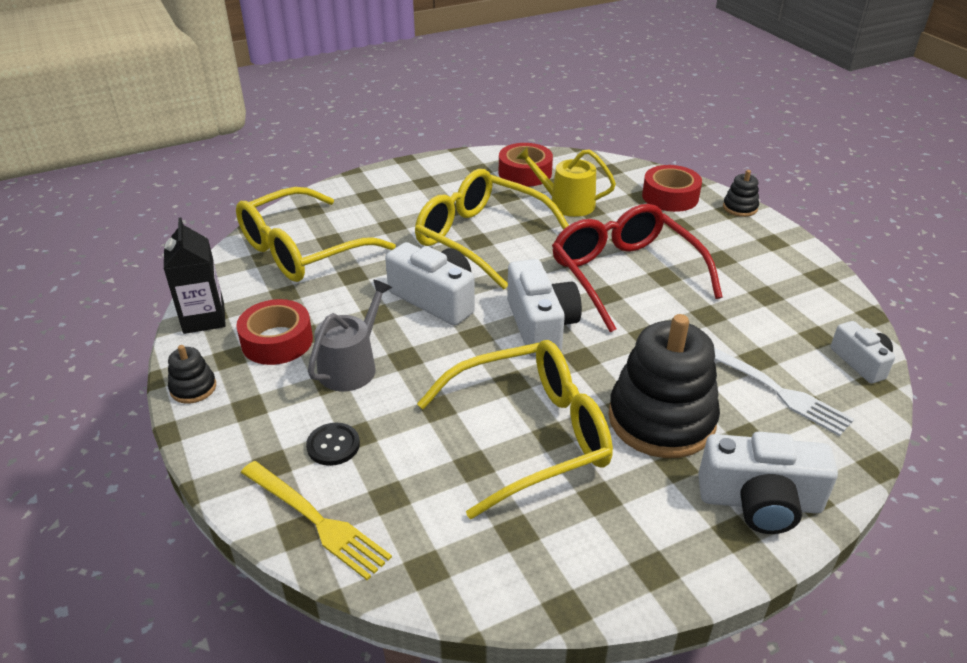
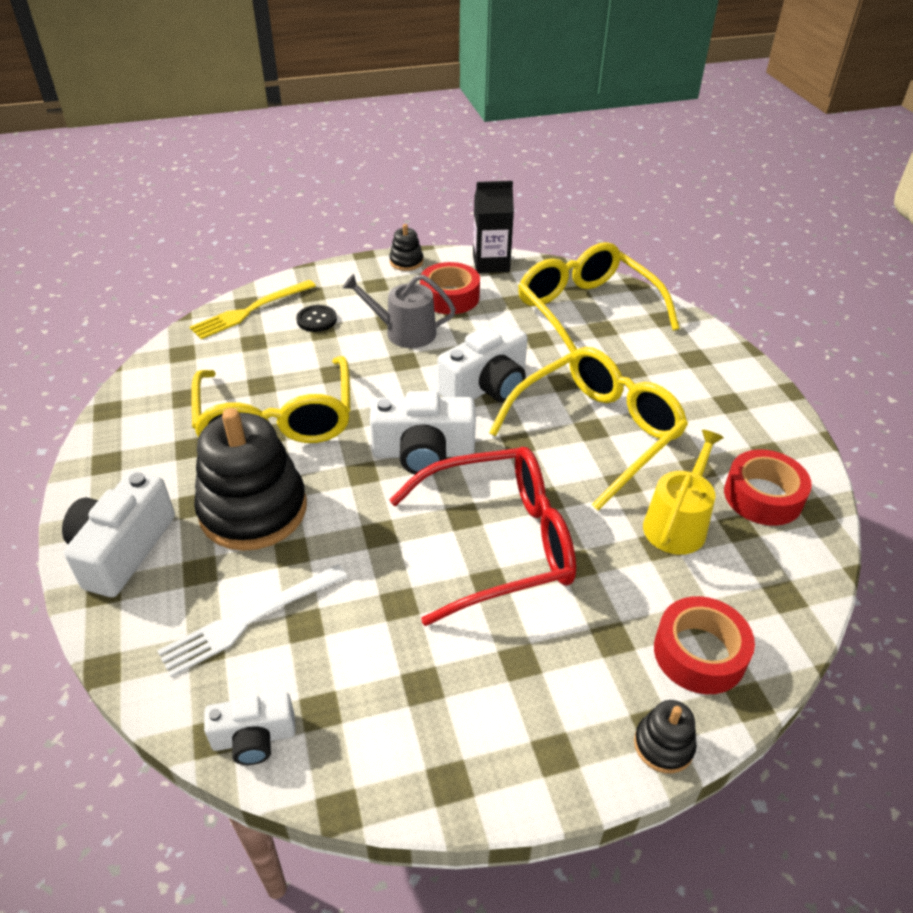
camera: 100 degrees right, 5 degrees up
grey watering can [308,280,392,392] -> grey watering can turned 150 degrees clockwise [343,274,456,348]

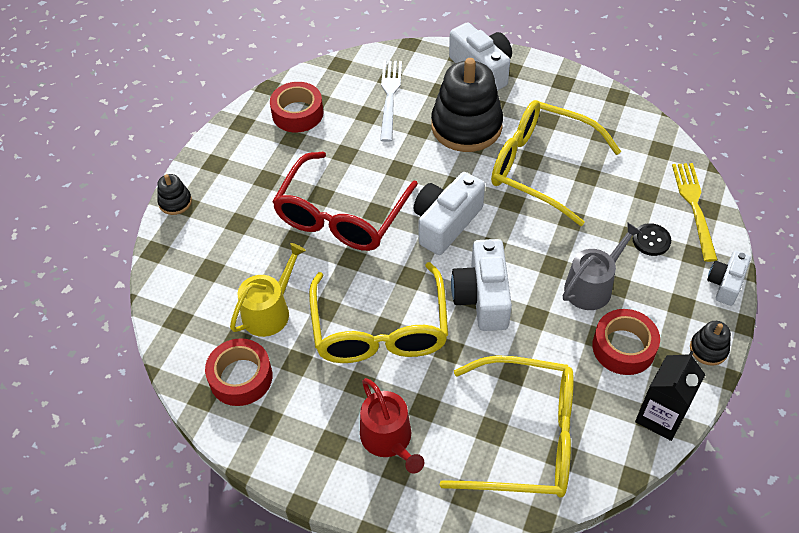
camera: 130 degrees right, 10 degrees up
white camera [204,692,296,765] -> white camera moved to [707,251,751,306]
yellow watering can [643,430,724,555] -> yellow watering can turned 120 degrees counterclockwise [230,243,306,337]
red tape [654,596,755,694] -> red tape moved to [270,82,324,132]
none -> red watering can [360,378,424,474]

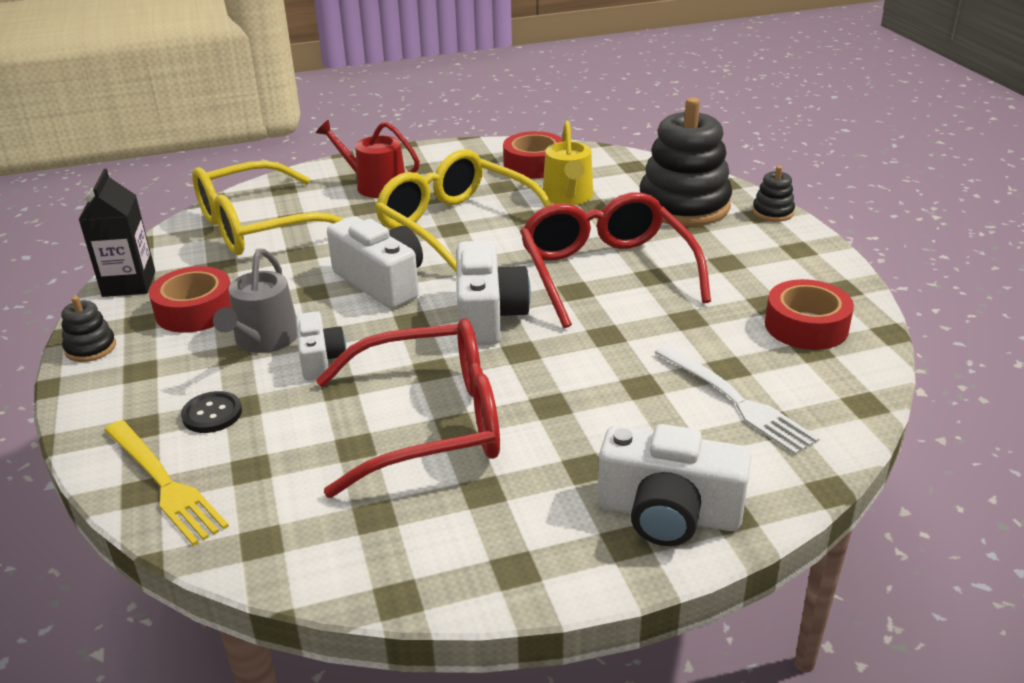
camera: 140 degrees right, 20 degrees down
black stacking toy [431,58,503,152] -> black stacking toy moved to [640,98,732,226]
yellow glasses [491,100,621,226] -> red glasses [316,318,500,498]
white camera [707,251,751,306] -> white camera moved to [296,311,346,381]

